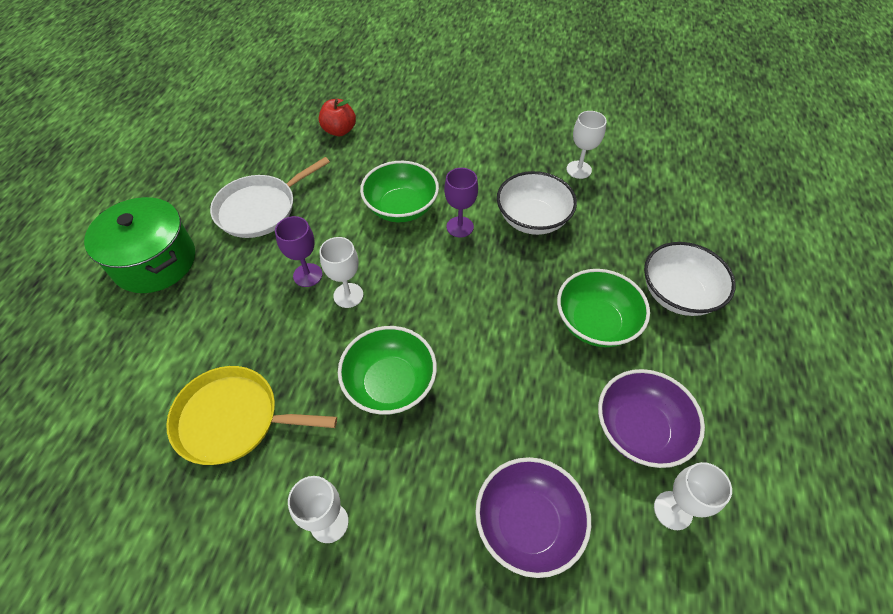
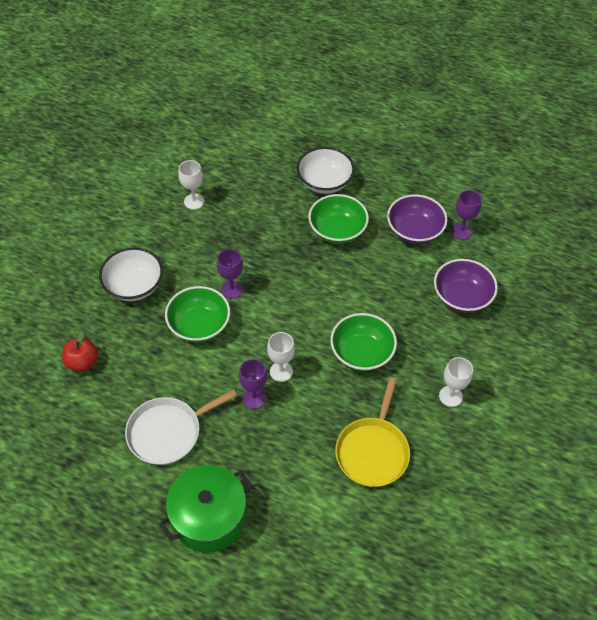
camera: 80 degrees left, 0 degrees up
white pan [210,157,330,238] -> white pan turned 90 degrees clockwise [125,389,237,465]
white bowl [497,171,577,235] -> white bowl moved to [99,248,163,301]
white goblet [654,462,732,530] -> purple goblet [451,190,482,240]

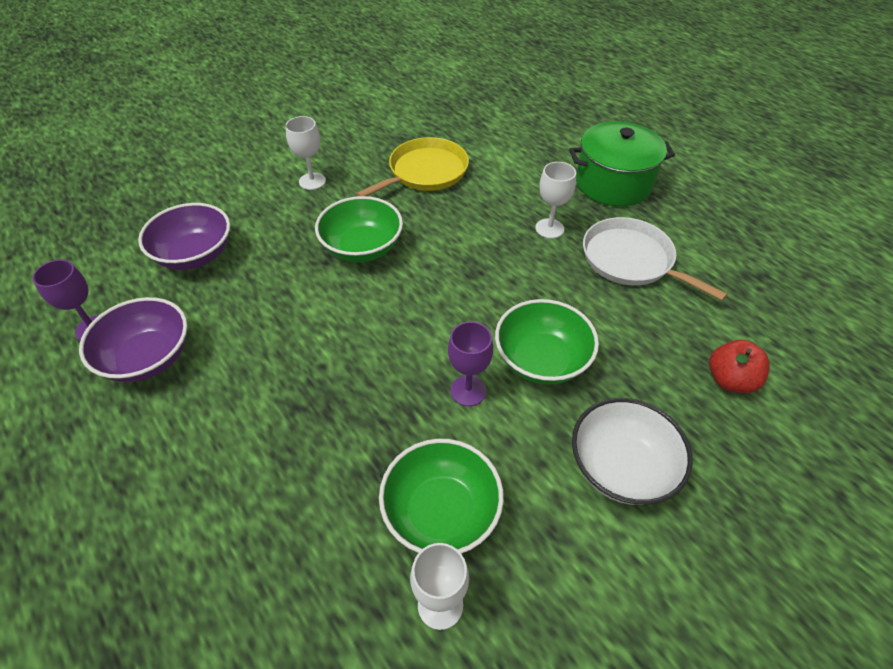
camera: 150 degrees left, 5 degrees down
white pan [125,389,237,465] -> white pan turned 135 degrees counterclockwise [583,217,728,301]
purple goblet [239,359,267,409] -> none
white goblet [267,332,295,382] -> white goblet moved to [535,162,576,239]
white bowl [297,147,354,194] -> none
green bowl [308,194,369,244] -> green bowl moved to [379,439,504,554]

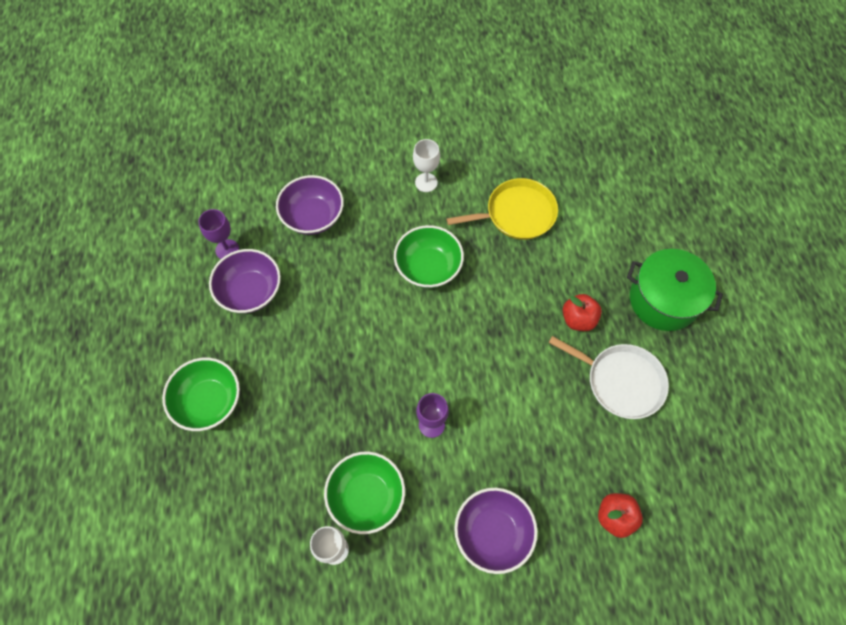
camera: 30 degrees right, 15 degrees up
green bowl [495,299,599,384] -> green bowl moved to [162,358,240,431]
white goblet [535,162,576,239] -> red apple [563,294,602,331]
white bowl [572,398,693,505] -> purple bowl [454,488,538,574]
white pan [583,217,728,301] -> white pan turned 135 degrees clockwise [549,336,669,419]

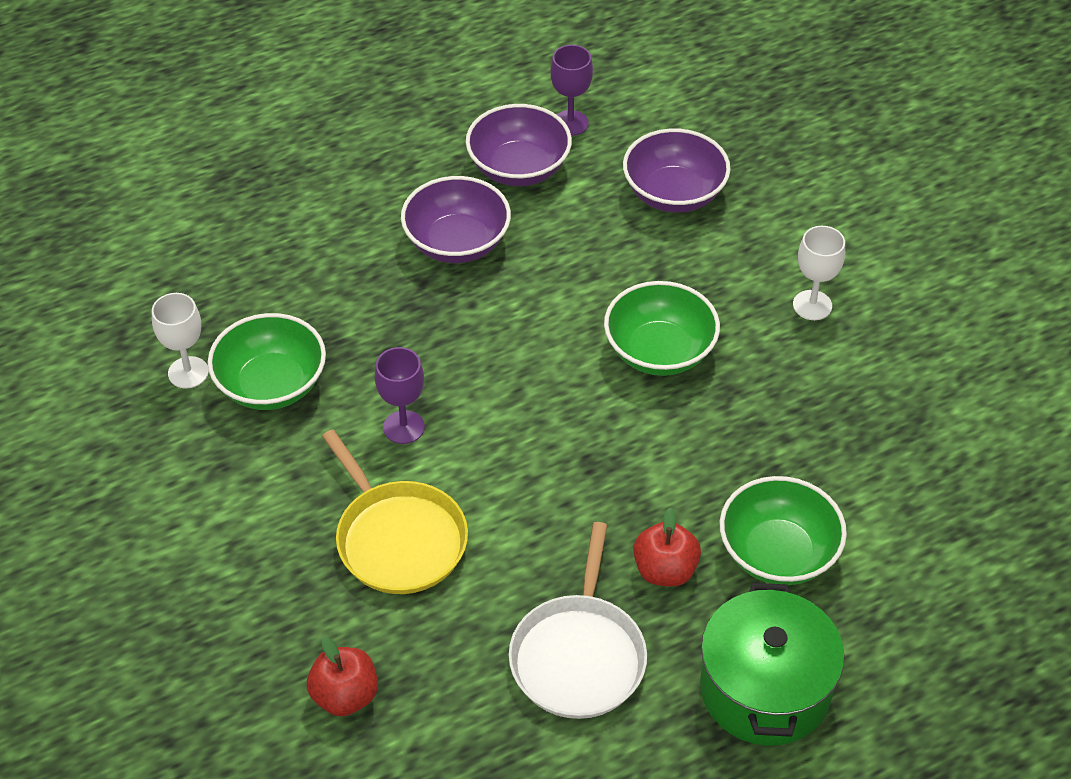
camera: 70 degrees right, 15 degrees down
green bowl [162,358,240,431] -> green bowl moved to [720,476,847,585]
yellow pan [447,178,558,240] -> yellow pan moved to [322,429,468,594]
purple bowl [454,488,538,574] -> purple bowl moved to [401,176,511,263]

